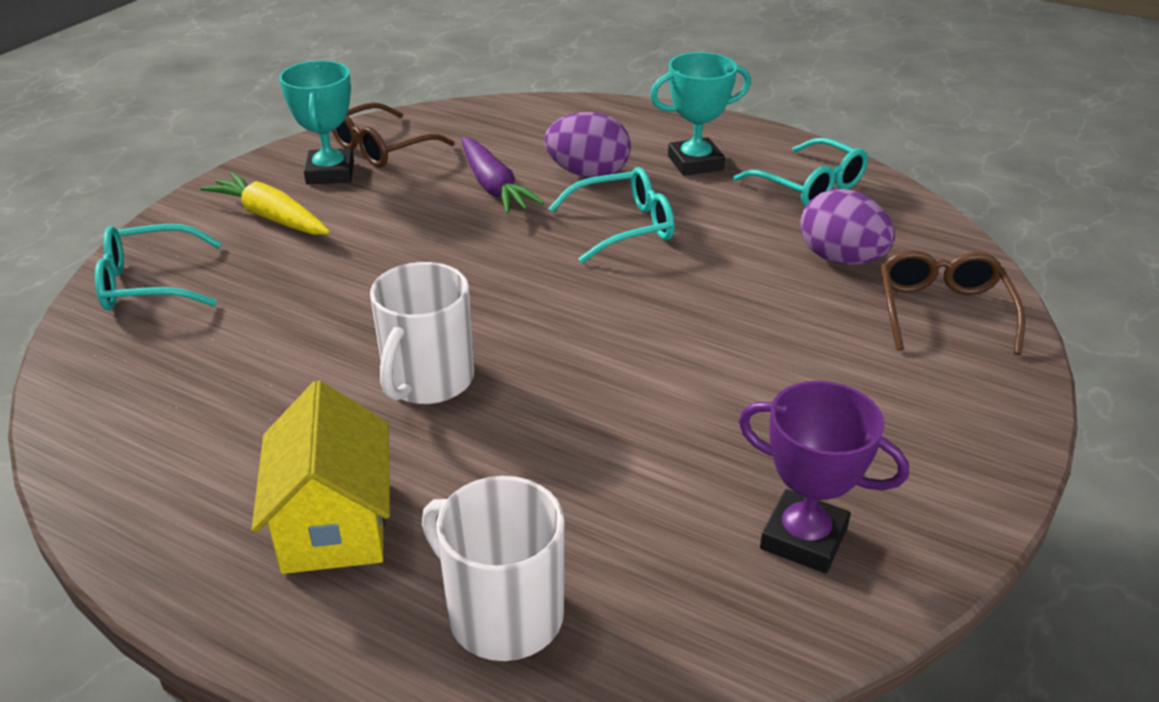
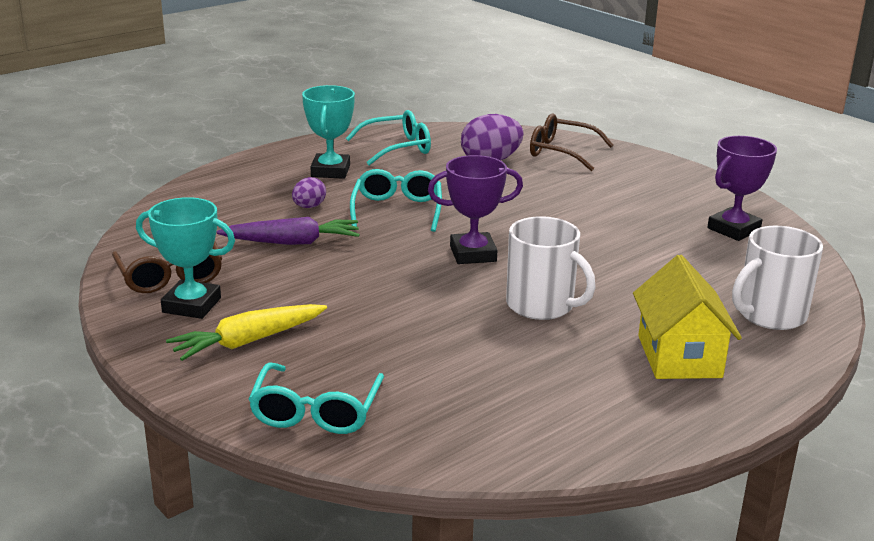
camera: 70 degrees left, 10 degrees down
yellow house [251,381,390,574] -> yellow house turned 75 degrees clockwise [633,255,742,379]
purple egg [544,112,631,178] -> purple egg [292,177,326,208], size x0.56
none -> purple trophy [428,155,523,264]

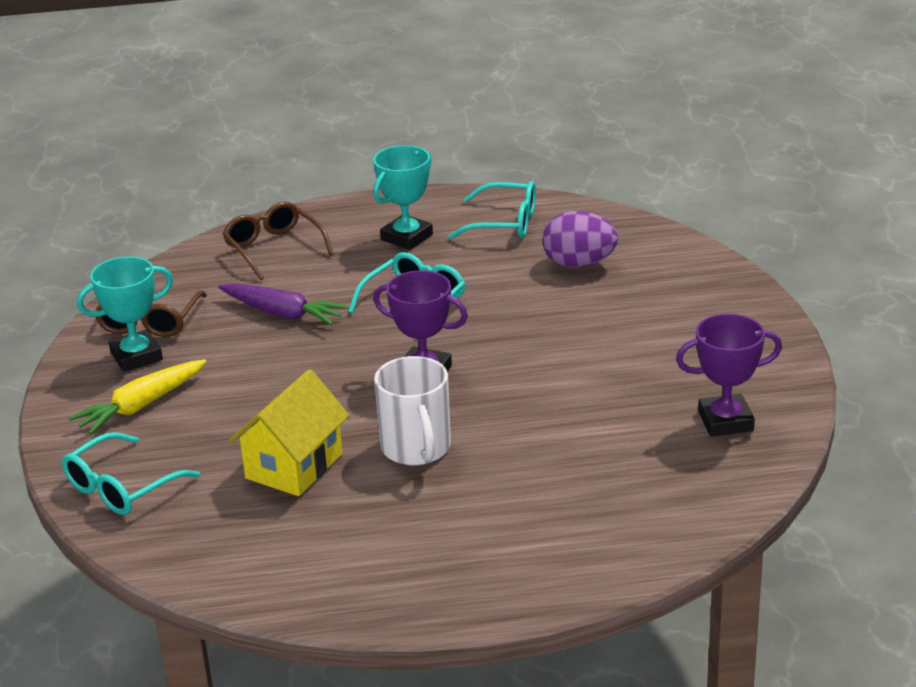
camera: 35 degrees right, 5 degrees up
turquoise trophy [136,197,235,319] -> turquoise trophy turned 75 degrees counterclockwise [77,257,173,372]
yellow carrot [166,304,327,361] -> yellow carrot turned 45 degrees counterclockwise [69,359,206,434]
purple egg [292,177,326,208] -> none
brown glasses [530,114,613,171] -> brown glasses moved to [223,202,334,280]
yellow house [633,255,742,379] -> yellow house moved to [229,369,349,496]
white mug [732,226,823,330] -> none

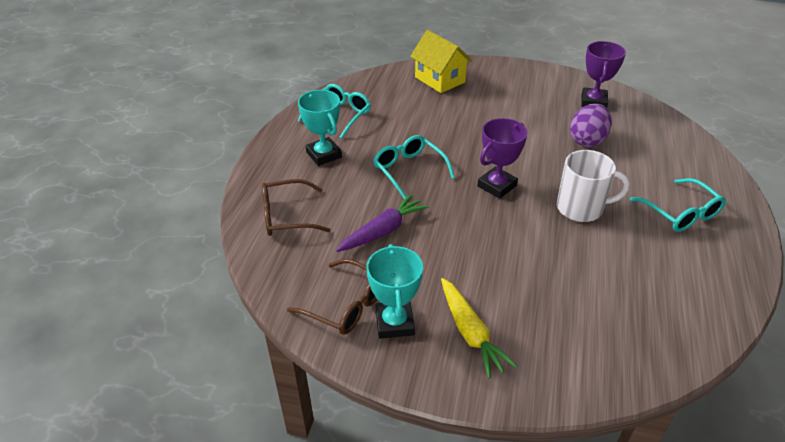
camera: 70 degrees left, 10 degrees up
turquoise glasses [62,432,200,515] -> turquoise glasses moved to [630,178,726,232]
yellow house [229,369,349,496] -> yellow house moved to [410,30,472,93]
purple egg [542,211,618,268] -> purple egg moved to [570,104,612,147]

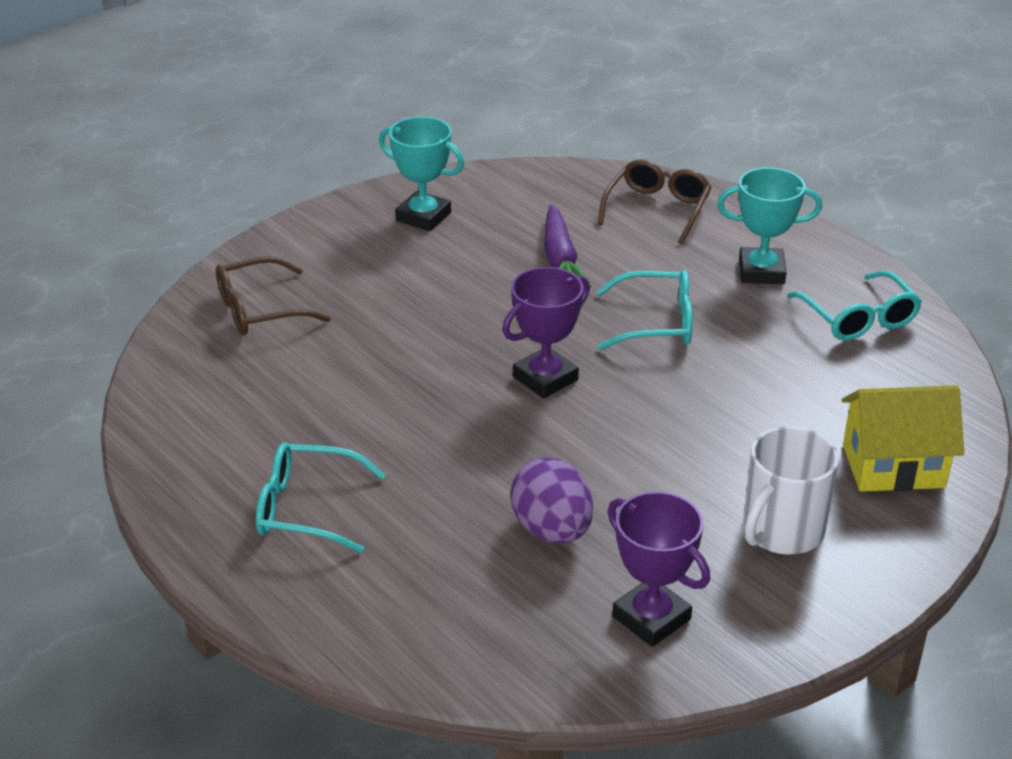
camera: 125 degrees right, 5 degrees down
brown glasses [287,259,377,335] -> brown glasses moved to [216,256,331,335]
yellow carrot [441,278,517,379] -> none
purple trophy [477,118,527,199] -> purple trophy turned 60 degrees clockwise [502,267,590,398]
white mug [557,150,630,222] -> white mug moved to [743,426,839,555]

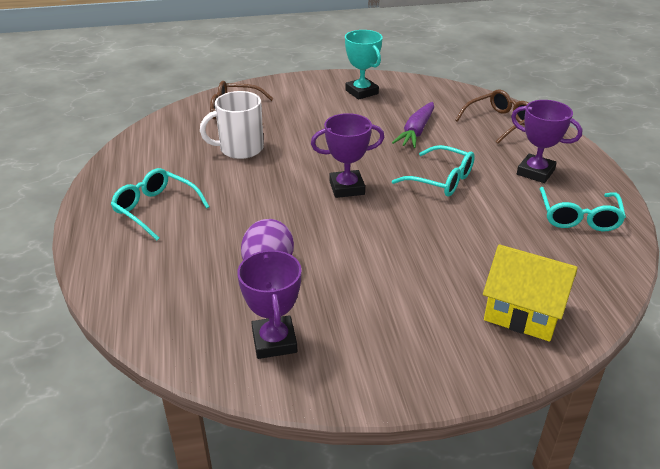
camera: 30 degrees right, 0 degrees up
turquoise trophy [717,167,822,284] -> purple trophy [511,100,582,183]
white mug [743,426,839,555] -> white mug moved to [200,91,264,159]

